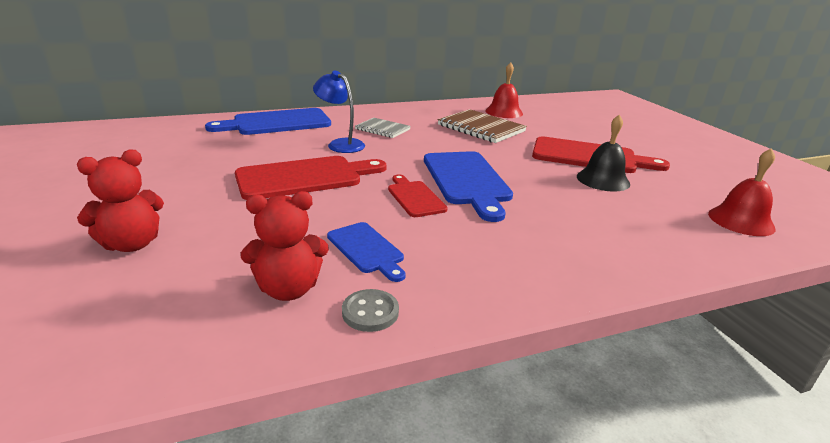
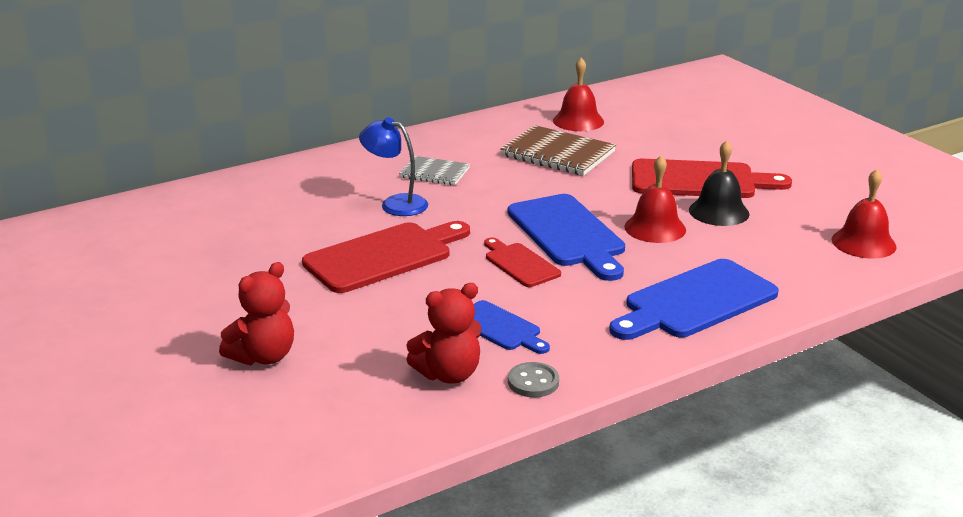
camera: 10 degrees left, 0 degrees up
blue cutting board [205,108,331,135] -> blue cutting board moved to [609,259,779,340]
none -> red bell [625,155,686,243]

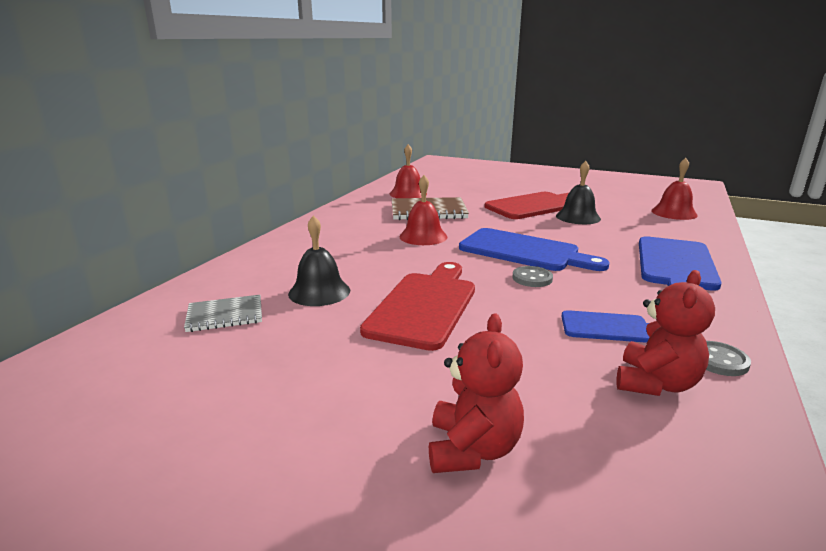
camera: 35 degrees left, 5 degrees down
blue lamp [359,117,428,216] -> none
grey notebook [399,156,470,185] -> grey notebook moved to [184,295,262,332]
red cutting board [484,238,561,287] -> grey button [512,266,553,287]
red bell [625,155,686,243] -> red bell moved to [399,175,447,245]
none -> black bell [288,215,350,306]

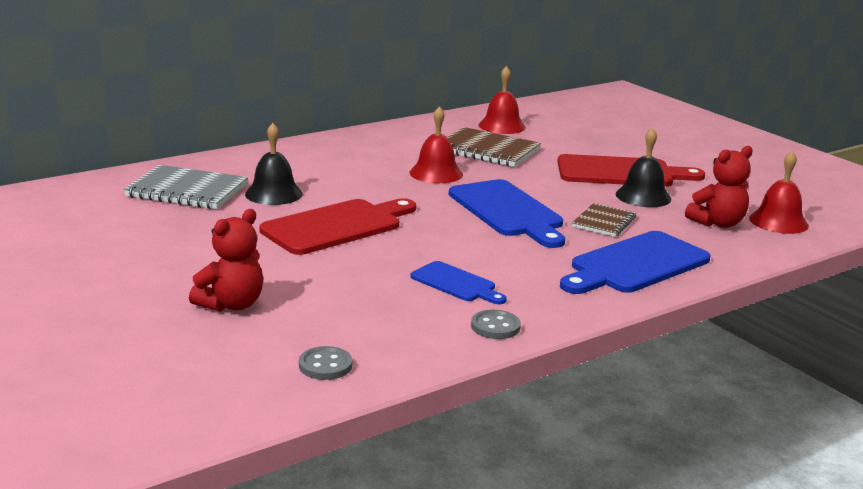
camera: 30 degrees right, 0 degrees up
grey notebook [184,295,262,332] -> grey notebook [123,165,248,209], size x1.64
grey button [512,266,553,287] -> grey button moved to [299,346,352,380]
red teddy bear [617,270,715,396] -> red teddy bear moved to [685,146,753,228]
none -> brown notebook [572,203,636,237]

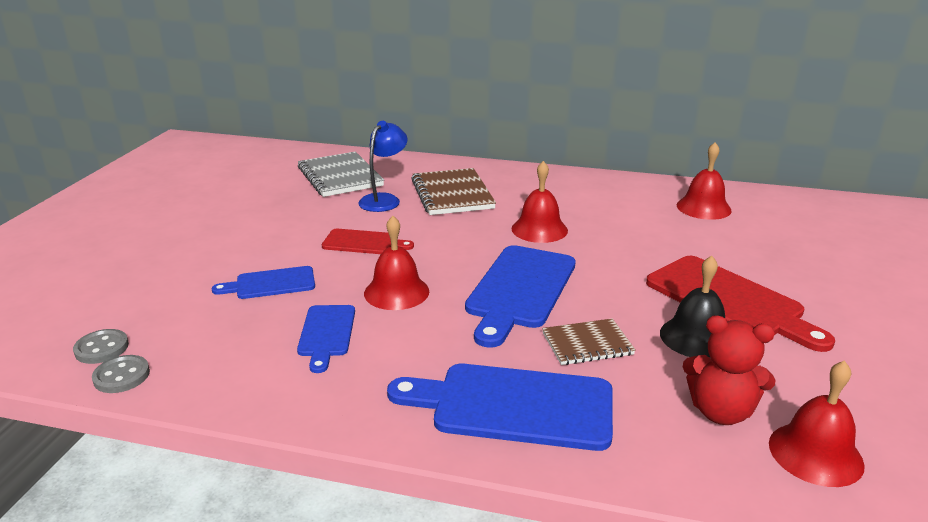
camera: 50 degrees right, 5 degrees up
red teddy bear [189,209,263,312] -> none
black bell [245,123,303,205] -> blue lamp [358,121,408,212]
red cutting board [259,198,416,255] -> red cutting board [322,229,414,254], size x0.56
brown notebook [447,127,541,167] -> brown notebook moved to [411,168,496,215]
grey button [471,310,521,339] -> grey button moved to [92,355,150,393]
none -> blue cutting board [212,266,315,299]
none -> red bell [364,216,429,310]

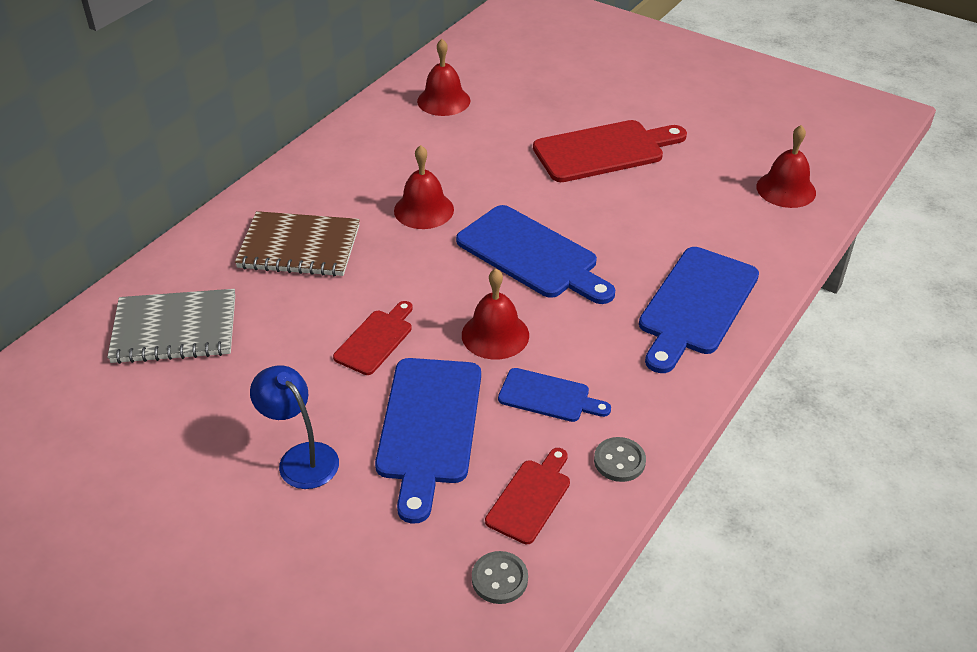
camera: 70 degrees left, 15 degrees up
grey button [92,355,150,393] -> grey button moved to [594,437,646,482]
blue cutting board [212,266,315,299] -> blue cutting board [375,358,481,524], size x1.79
blue lamp [358,121,408,212] -> blue lamp moved to [250,365,339,489]
brown notebook [542,318,636,365] -> none
black bell [660,256,725,358] -> none
red teddy bear [683,315,776,425] -> none
none -> red cutting board [485,448,570,544]

